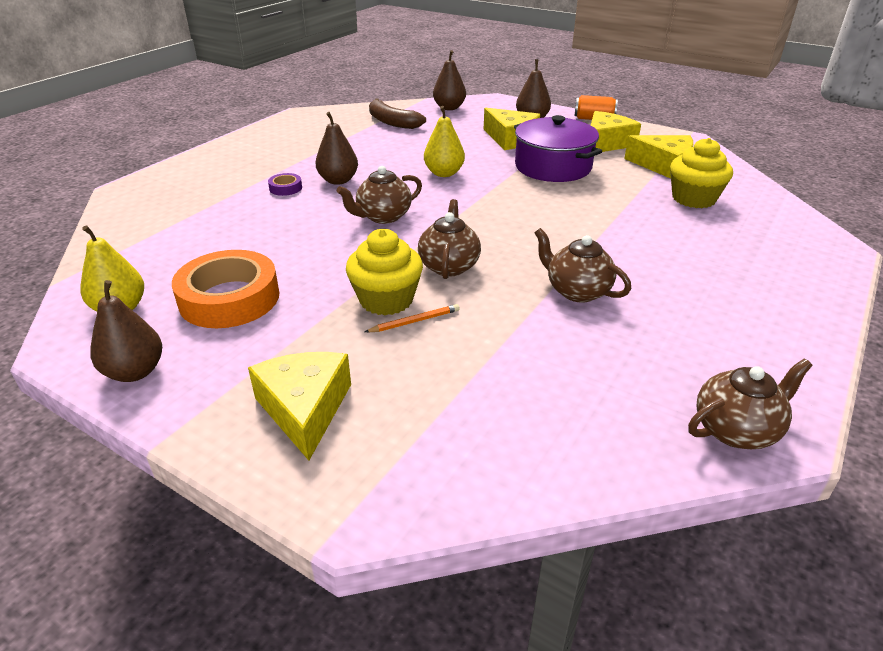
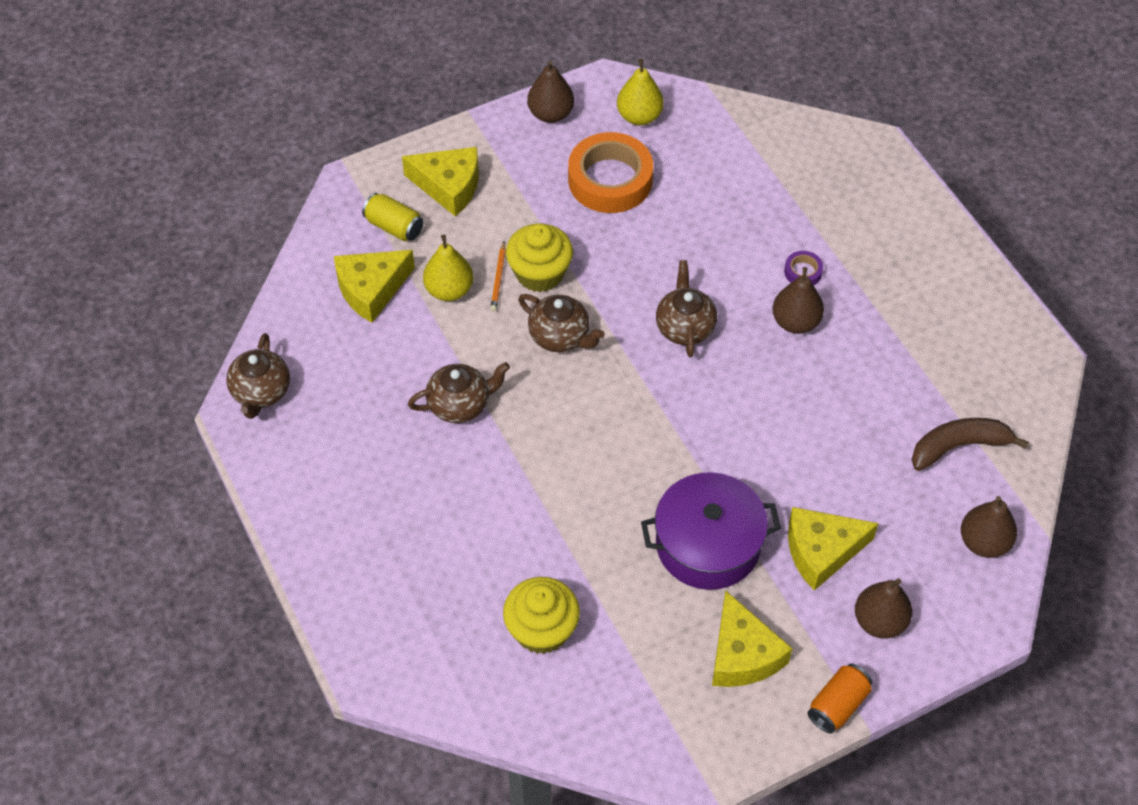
camera: 120 degrees right, 20 degrees up
yellow pear [424,106,465,177] -> yellow pear moved to [423,235,473,301]
yellow cheese [624,135,693,179] -> yellow cheese moved to [334,250,415,323]
none -> yellow can [362,193,423,241]

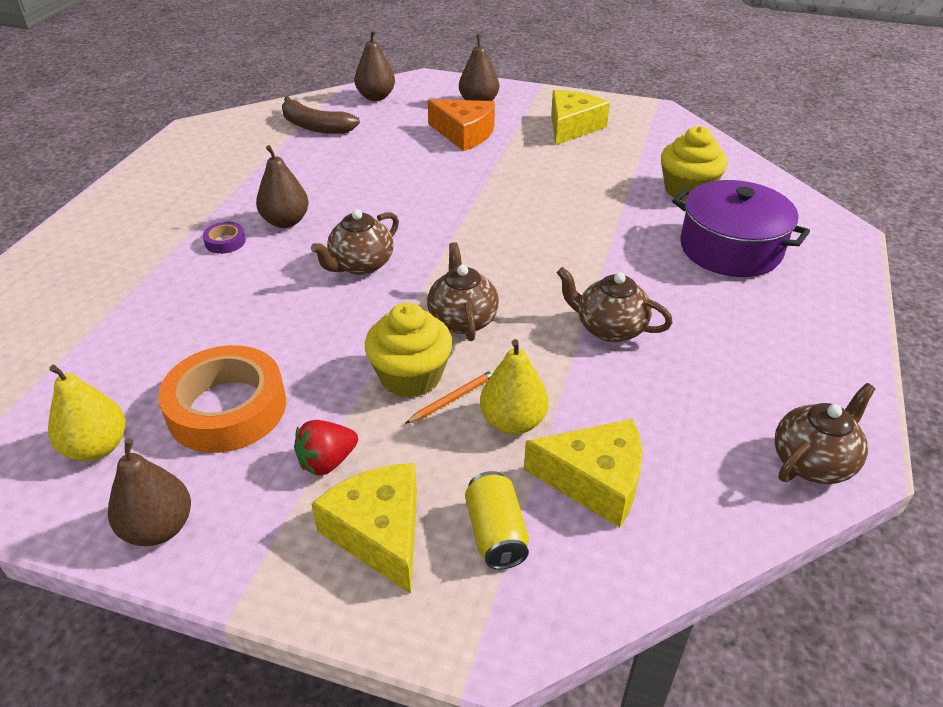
camera: 135 degrees left, 15 degrees down
purple pot [641,472,781,590] -> purple pot moved to [672,180,810,277]
yellow cheese [788,507,879,591] -> orange cheese [428,99,495,151]
orange can [807,663,872,733] -> none
none -> red strawberry [294,420,358,475]

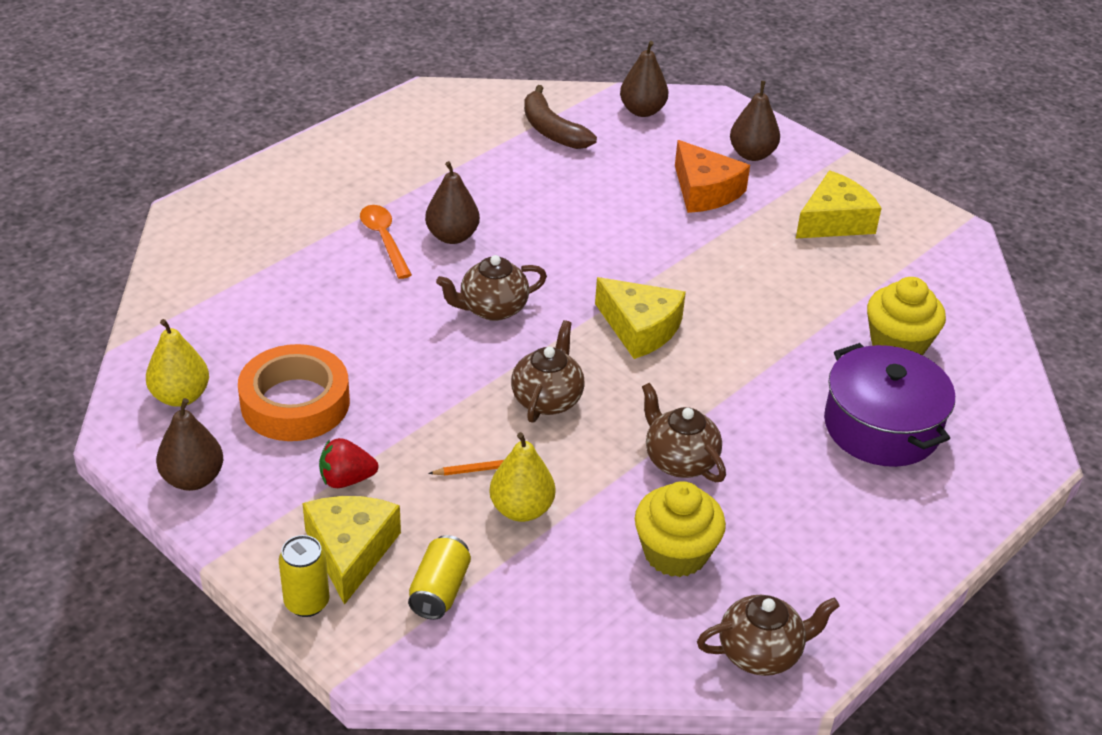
camera: 25 degrees right, 0 degrees up
purple tape [203,222,246,254] -> orange spoon [360,205,412,279]
yellow cupcake [365,302,453,398] -> yellow cupcake moved to [635,481,726,577]
yellow cheese [524,419,642,528] -> yellow cheese moved to [595,277,686,359]
none -> yellow can [279,535,330,617]

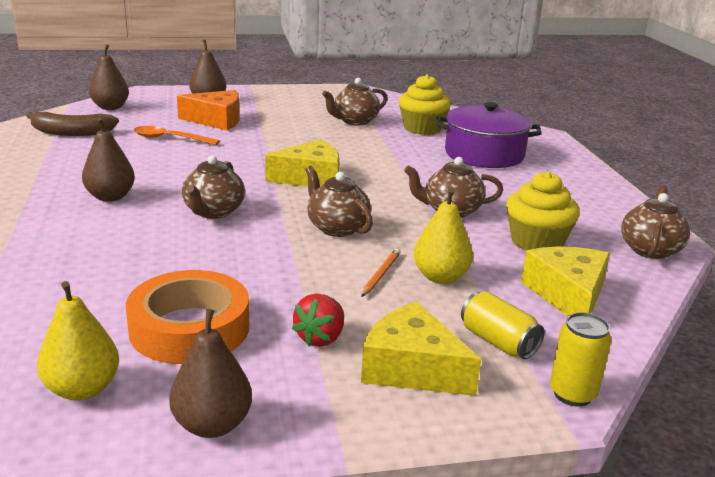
camera: 55 degrees left, 15 degrees down
yellow can [279,535,330,617] -> yellow can moved to [550,312,611,407]
orange spoon [360,205,412,279] -> orange spoon moved to [134,126,220,145]
yellow cheese [796,170,882,239] -> yellow cheese moved to [521,247,610,316]
none -> brown teapot [322,78,387,126]

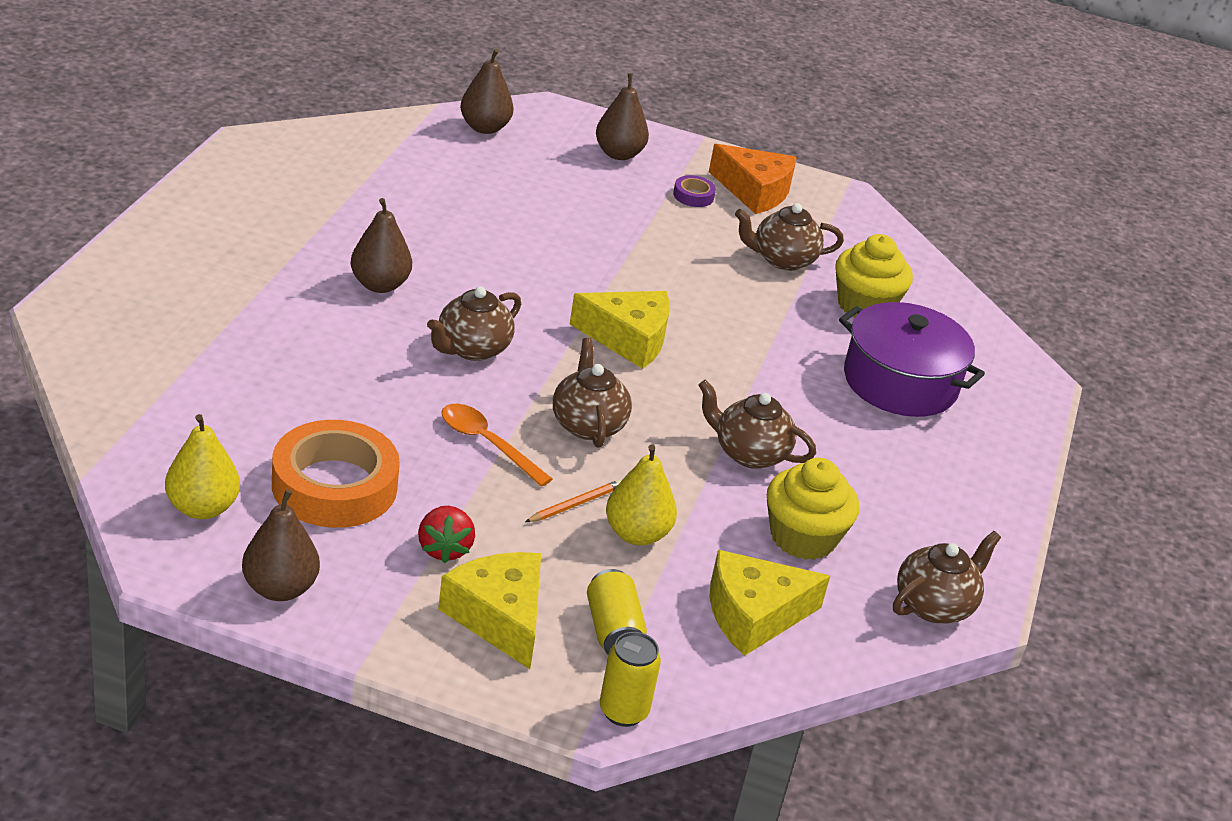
camera: 25 degrees right, 10 degrees up
brown banana [26,112,119,136] -> none
orange spoon [134,126,220,145] -> orange spoon moved to [441,404,552,487]
orange cheese [177,90,240,131] -> orange cheese moved to [709,144,797,214]
red strawberry [292,294,344,347] -> red strawberry turned 60 degrees counterclockwise [418,506,475,563]
yellow cheese [521,247,610,316] -> yellow cheese turned 135 degrees counterclockwise [709,550,830,656]
none -> purple tape [673,175,716,207]

